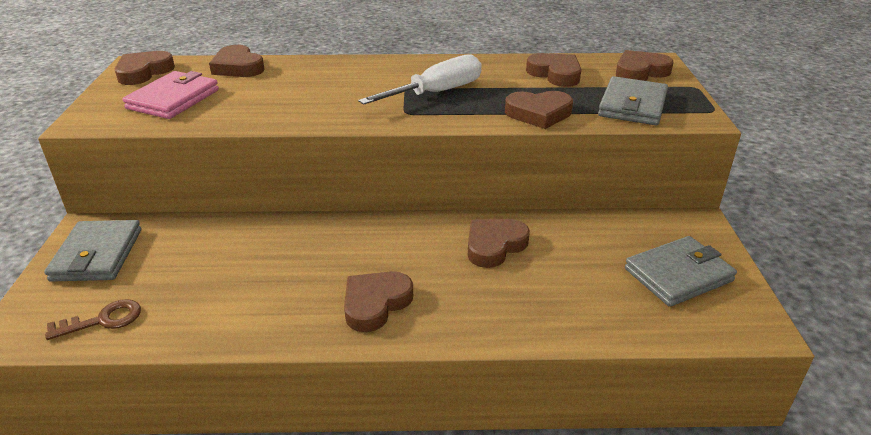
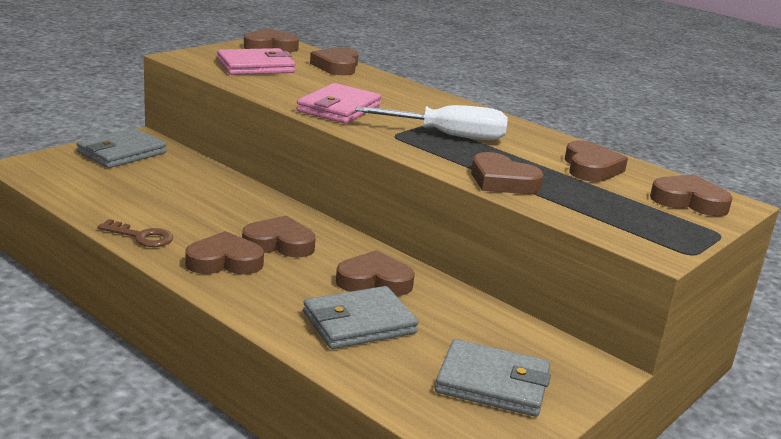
camera: 40 degrees right, 10 degrees down
brown key [45,299,141,340] -> brown key moved to [97,219,173,247]
grey wallet [598,76,668,125] -> grey wallet moved to [303,286,419,349]
none -> brown heart [242,216,316,257]
none -> pink wallet [296,83,382,124]

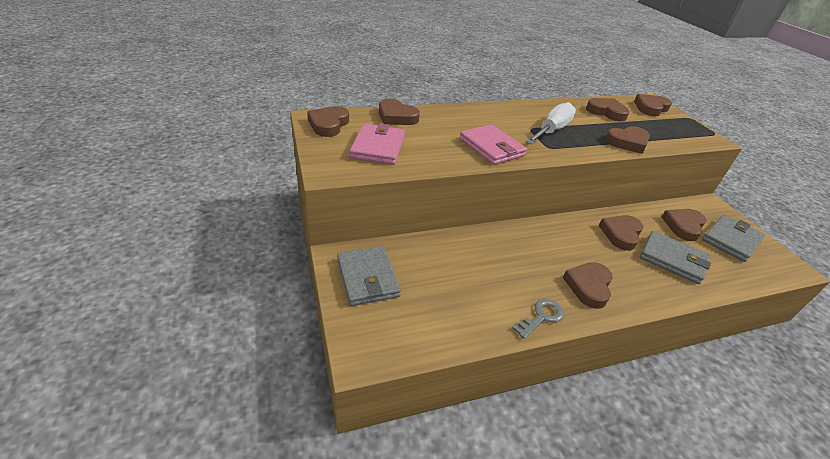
camera: 60 degrees left, 15 degrees up
brown key [97,219,173,247] -> grey key [512,299,564,339]
brown heart [242,216,316,257] -> brown heart moved to [661,209,706,241]
grey wallet [303,286,419,349] -> grey wallet turned 60 degrees counterclockwise [640,231,711,284]

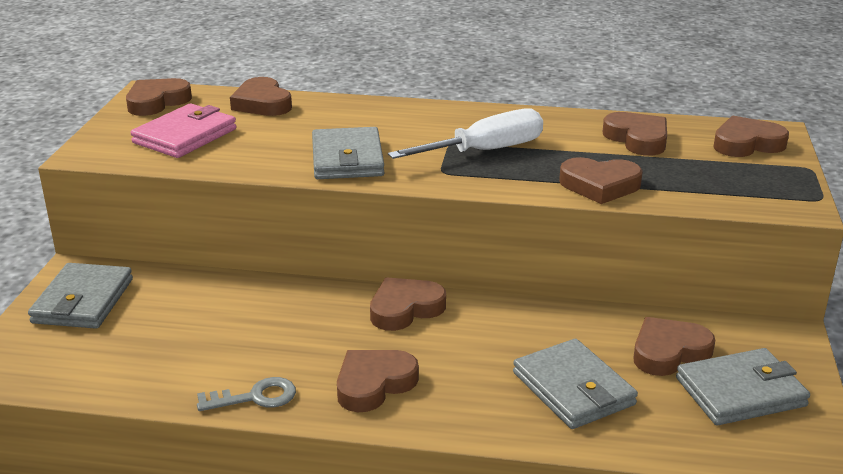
camera: 30 degrees right, 10 degrees down
pink wallet [460,124,527,165] -> grey wallet [312,127,385,179]
brown heart [599,215,643,251] -> brown heart moved to [370,277,446,331]

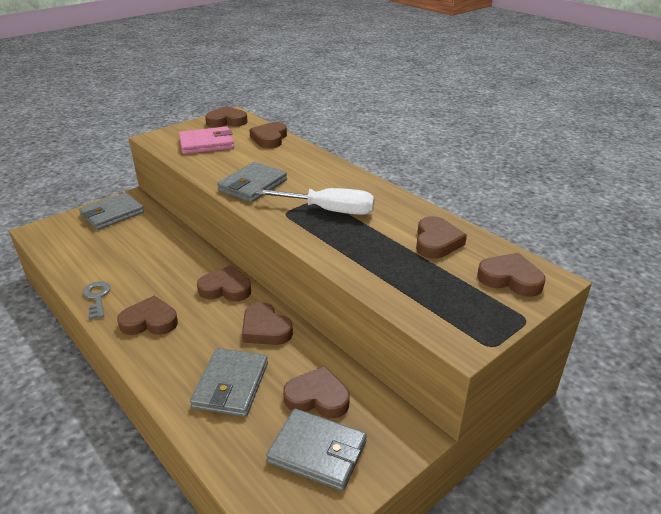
camera: 40 degrees right, 5 degrees up
grey key [197,377,296,411] -> grey key turned 135 degrees counterclockwise [83,281,111,320]
brown heart [559,157,643,204] -> brown heart moved to [242,302,293,345]

